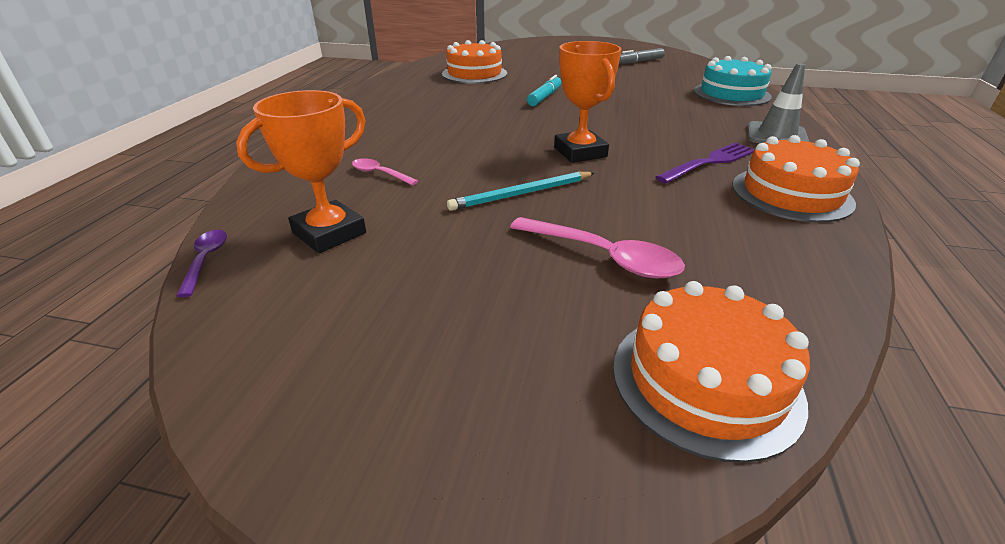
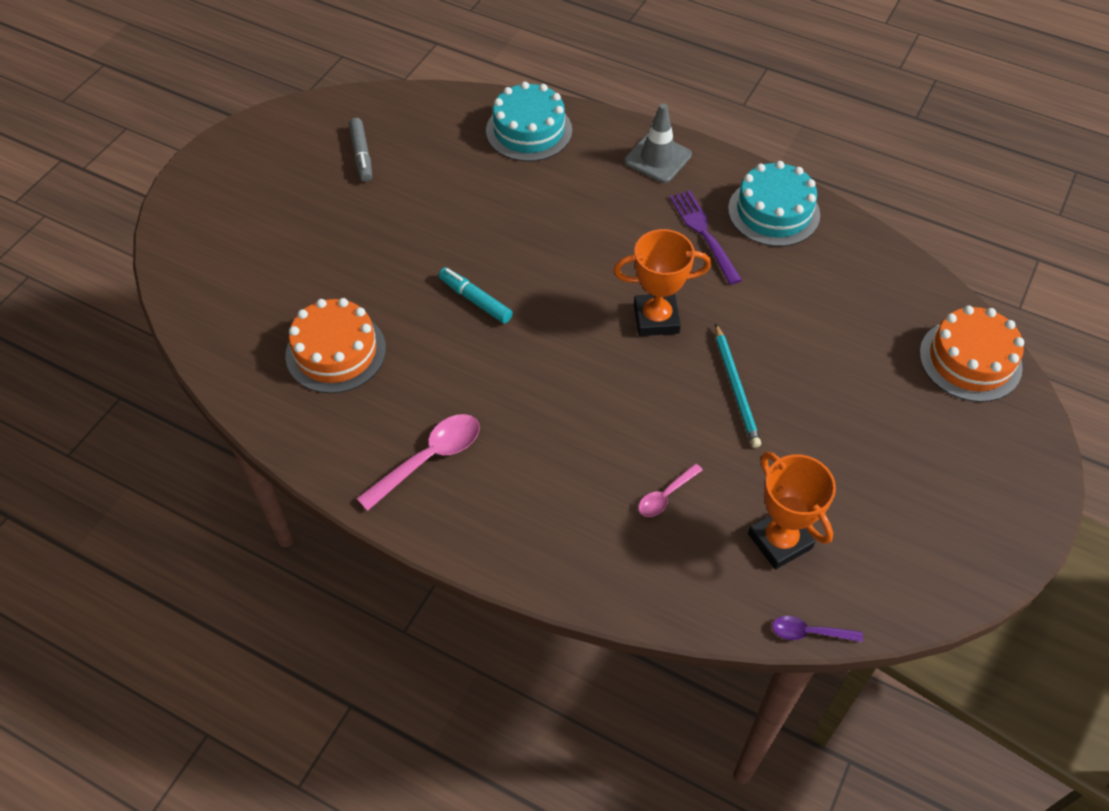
camera: 75 degrees left, 20 degrees up
pink spoon [510,217,685,278] -> pink spoon moved to [356,414,480,511]
orange cake [732,135,860,222] -> turquoise cake [728,161,820,247]

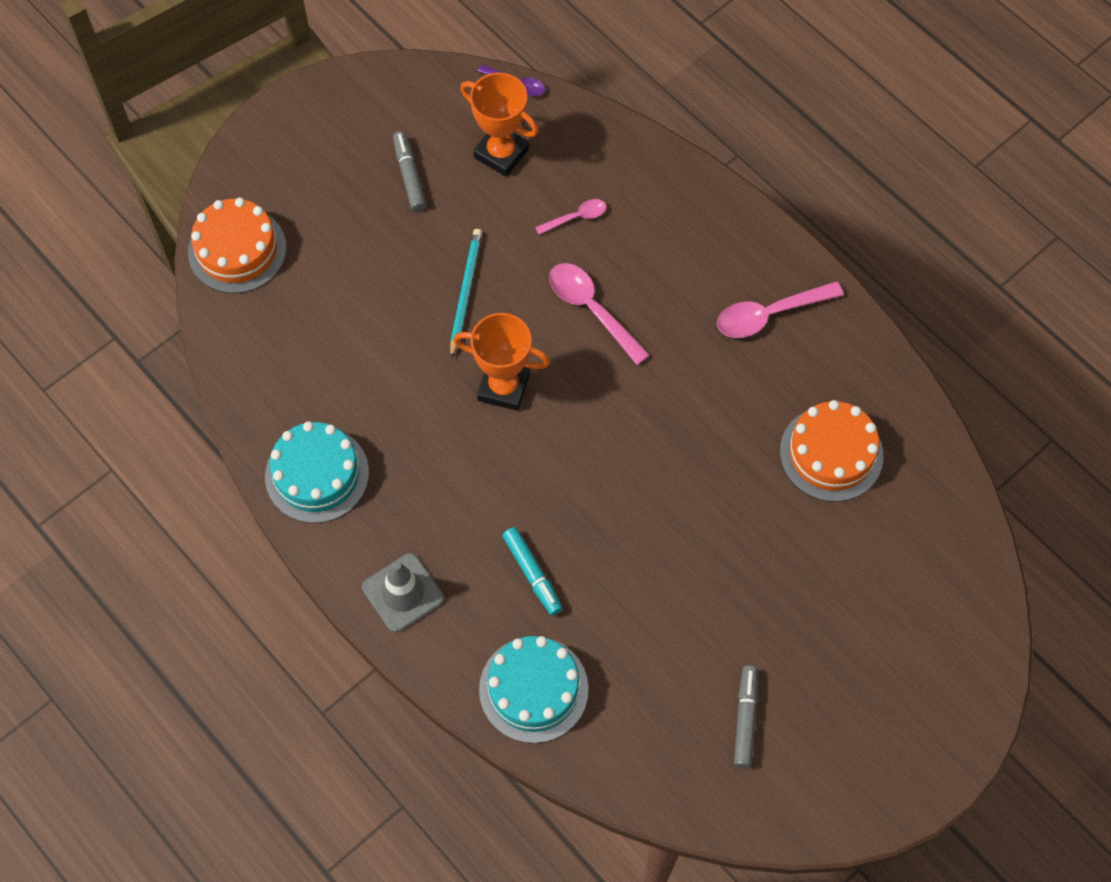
camera: 160 degrees left, 10 degrees up
turquoise marker [439,267,513,324] -> turquoise marker moved to [502,527,563,615]
purple fork [669,190,742,285] -> none
orange trophy [748,452,836,569] -> orange trophy turned 45 degrees counterclockwise [461,73,539,177]
none -> grey marker [393,131,426,211]
none -> pink spoon [549,263,650,365]

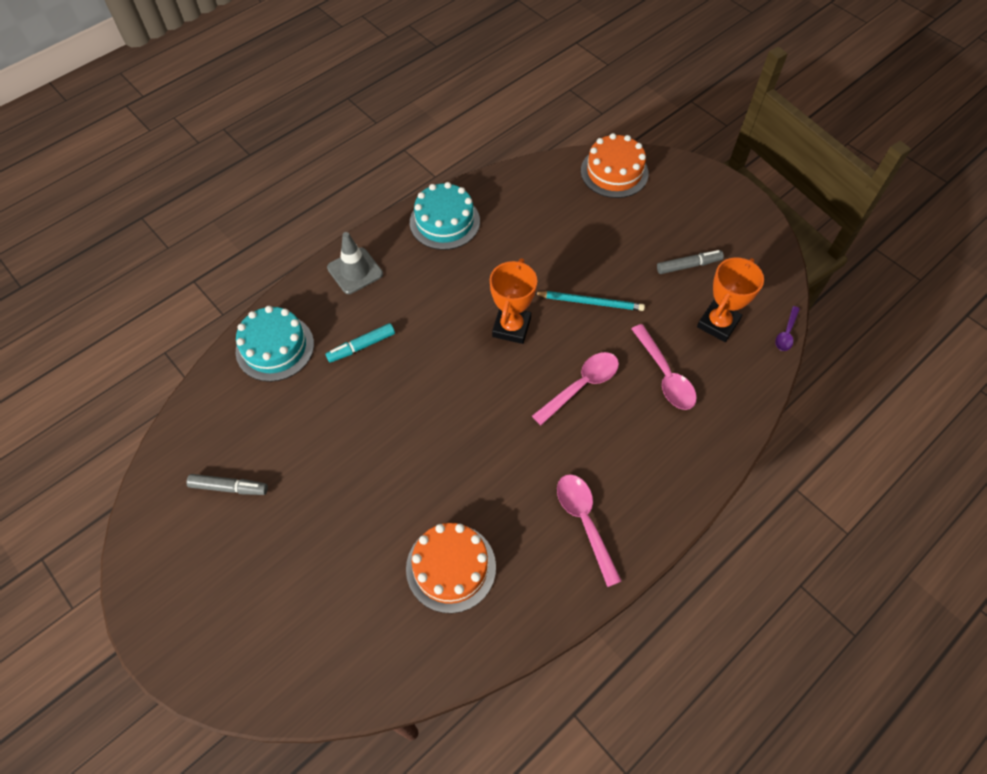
camera: 90 degrees right, 5 degrees down
pink spoon [535,199,606,235] -> pink spoon [632,324,697,410], size x1.75

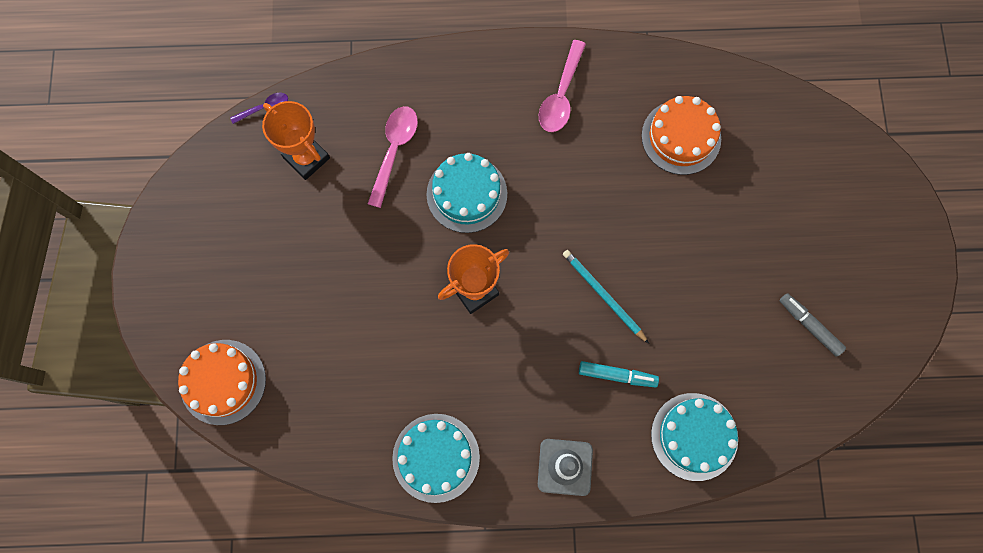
camera: 140 degrees left, 15 degrees up
pink spoon [532,352,619,425] -> turquoise cake [426,153,507,233]
turquoise pencil [535,291,645,311] -> turquoise pencil moved to [563,250,649,344]
grey marker [657,250,724,274] -> none
orange trophy [697,258,764,342] -> orange trophy turned 60 degrees clockwise [262,101,330,180]

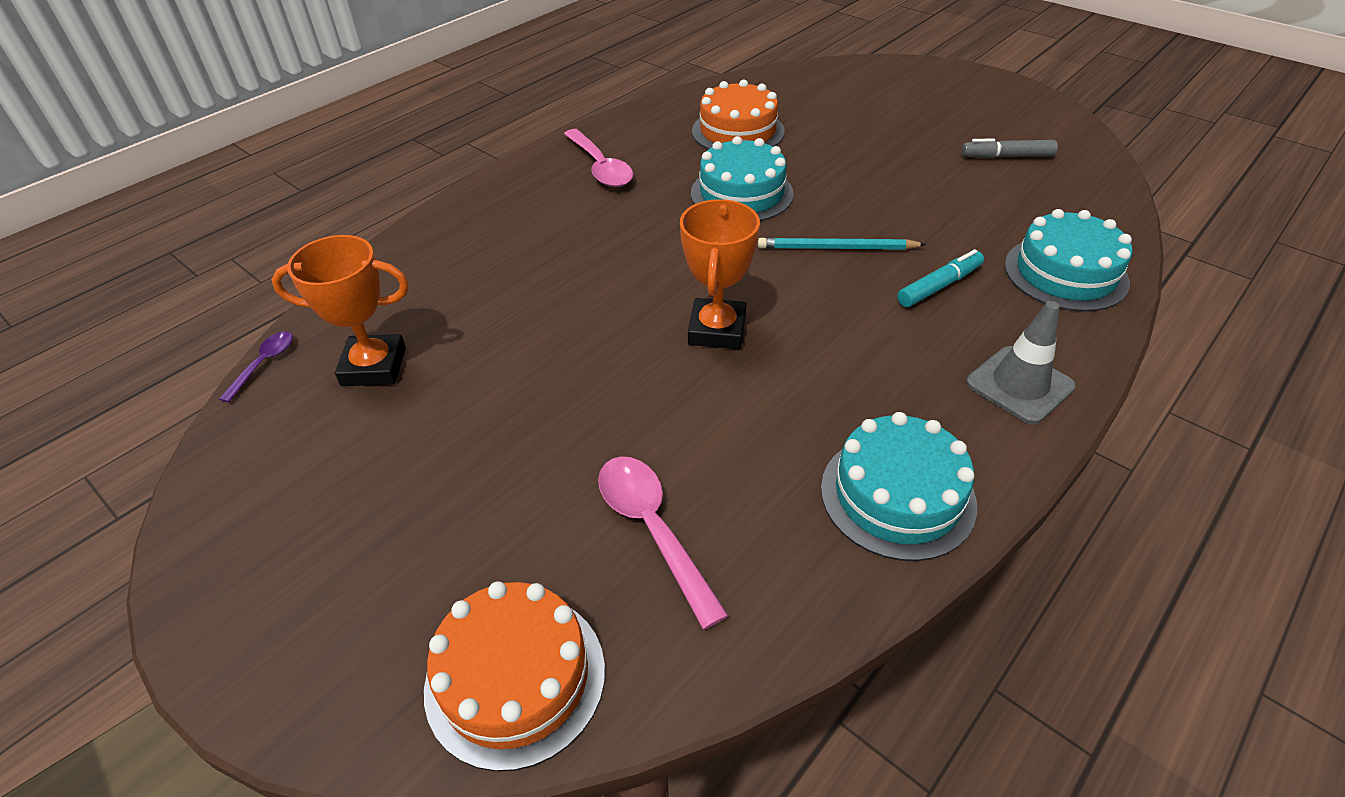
camera: 45 degrees left, 30 degrees down
pink spoon [368,106,418,208] -> pink spoon moved to [598,457,729,629]
turquoise cake [426,153,507,233] -> turquoise cake moved to [691,136,794,221]

